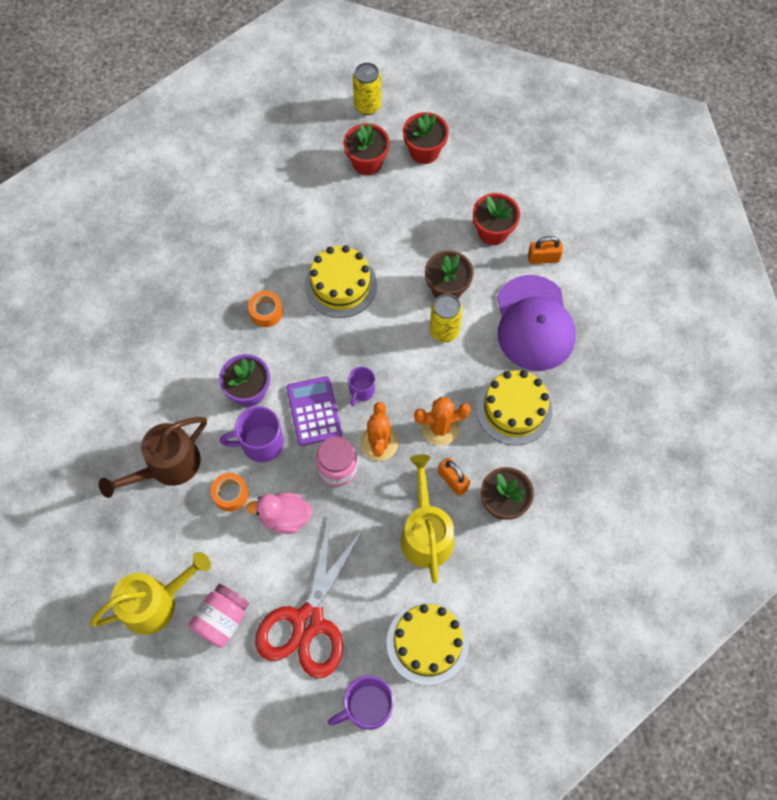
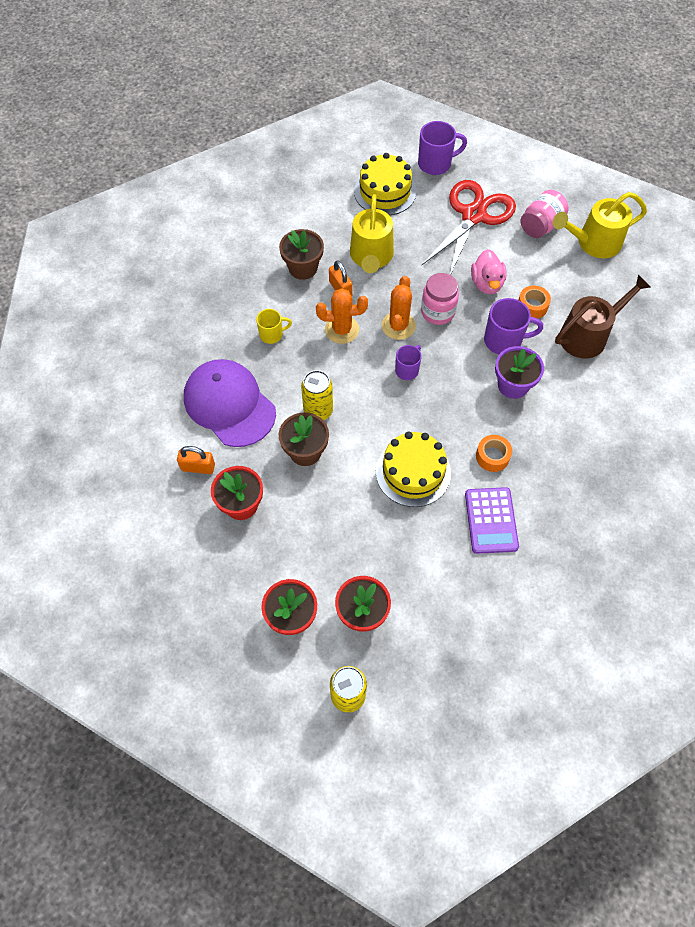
camera: 170 degrees left, 5 degrees down
pink duck [246,493,312,534] -> pink duck turned 75 degrees clockwise [471,249,507,294]
purple calculator [286,376,342,446] -> purple calculator moved to [465,487,519,554]
yellow cake [477,370,552,446] -> yellow mug [256,309,292,344]
purple cap [497,275,576,371] -> purple cap turned 45 degrees counterclockwise [184,359,276,447]

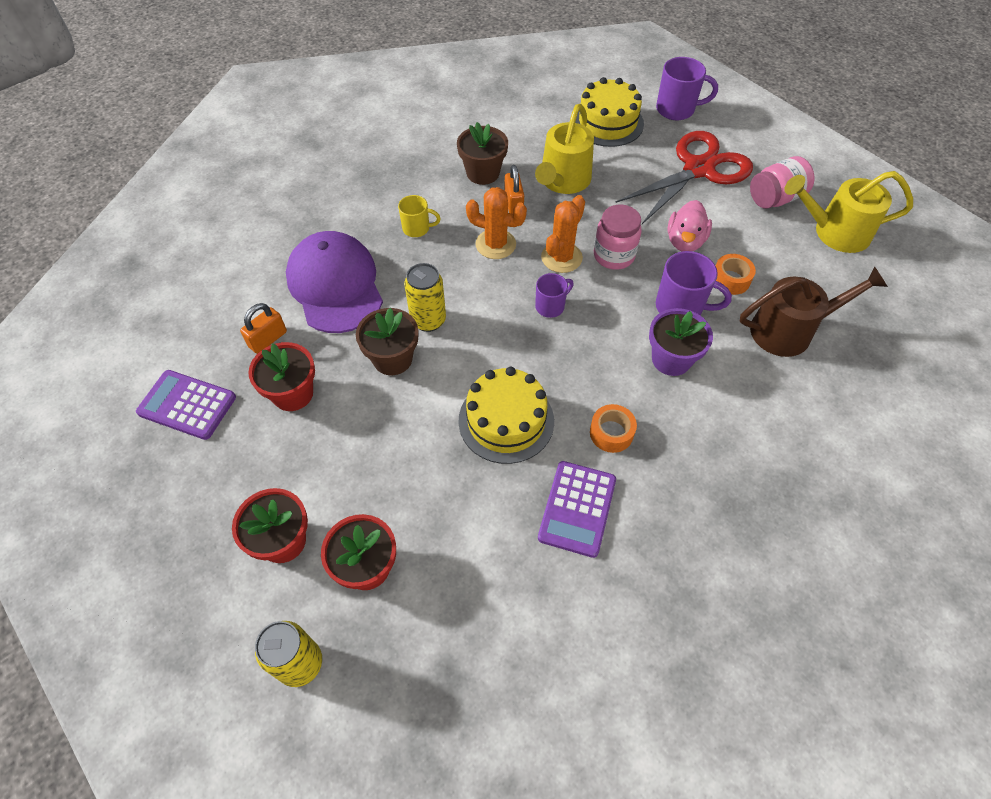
camera: 20 degrees right, 5 degrees down
orange padlock [177,446,215,474] -> orange padlock turned 75 degrees counterclockwise [240,303,287,354]
none -> purple calculator [136,370,236,440]

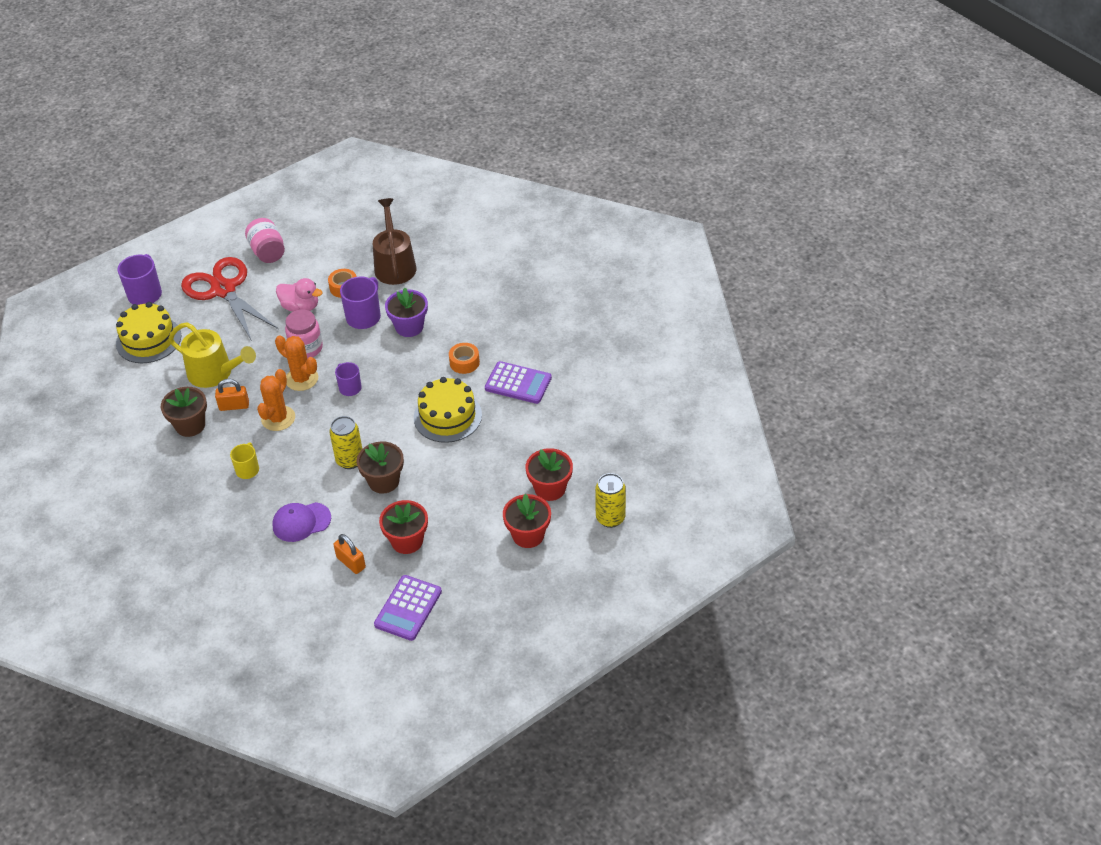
camera: 85 degrees left, 10 degrees down
purple cap [286,231,383,333] -> purple cap [272,502,331,542], size x0.57
yellow watering can [784,171,913,253] -> none

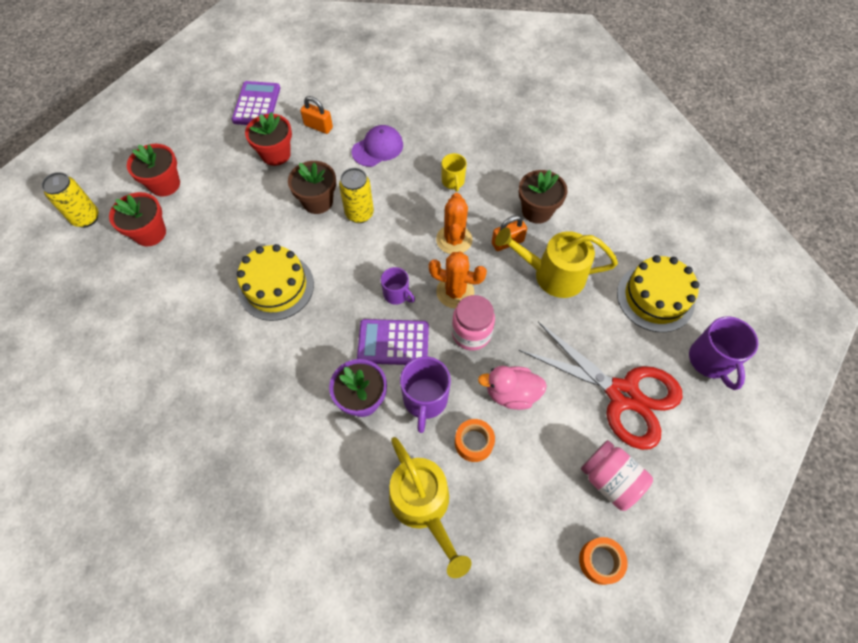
camera: 160 degrees right, 15 degrees up
brown watering can [373,198,416,285] -> yellow watering can [389,437,472,578]
orange tape [449,343,480,374] -> orange tape moved to [579,537,628,585]
purple calculator [485,361,552,404] -> purple calculator moved to [357,319,429,365]

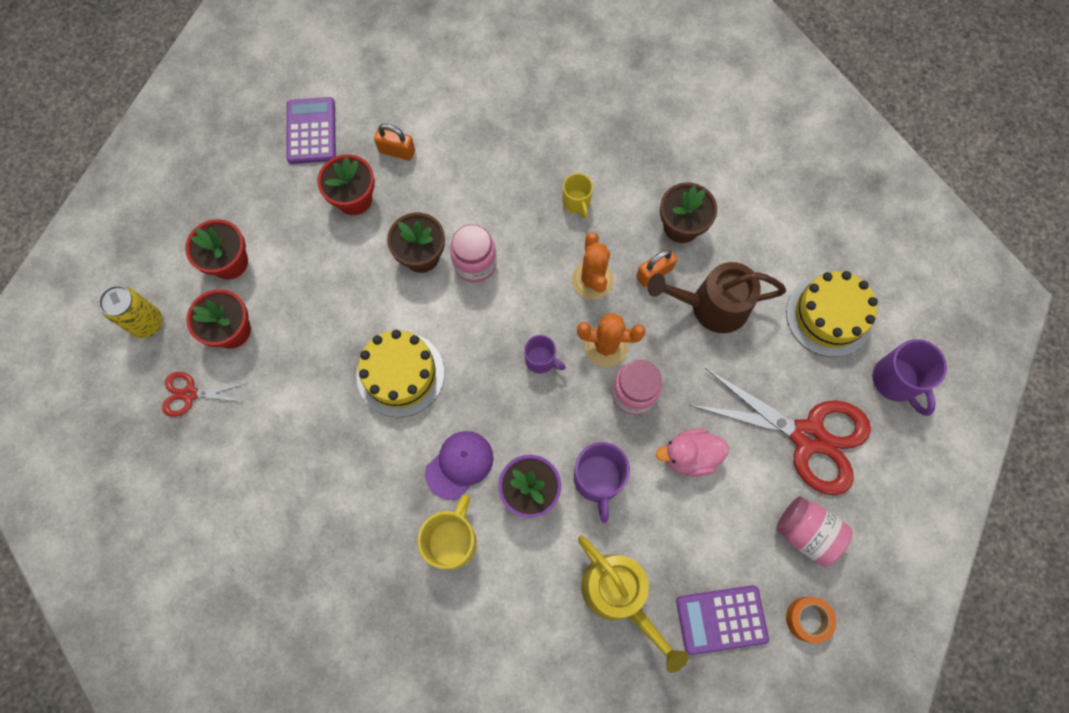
camera: 10 degrees left, 10 degrees up
yellow can [339,168,374,223] -> pink jar [450,225,497,283]
purple cap [351,125,403,167] -> purple cap moved to [425,431,494,500]
purple calculator [357,319,429,365] -> purple calculator moved to [676,585,769,655]
orange tape [455,419,495,462] -> none
yellow watering can [495,228,618,298] -> brown watering can [647,262,786,333]
none -> red scissors [162,372,247,417]
none -> yellow mug [417,494,477,570]

